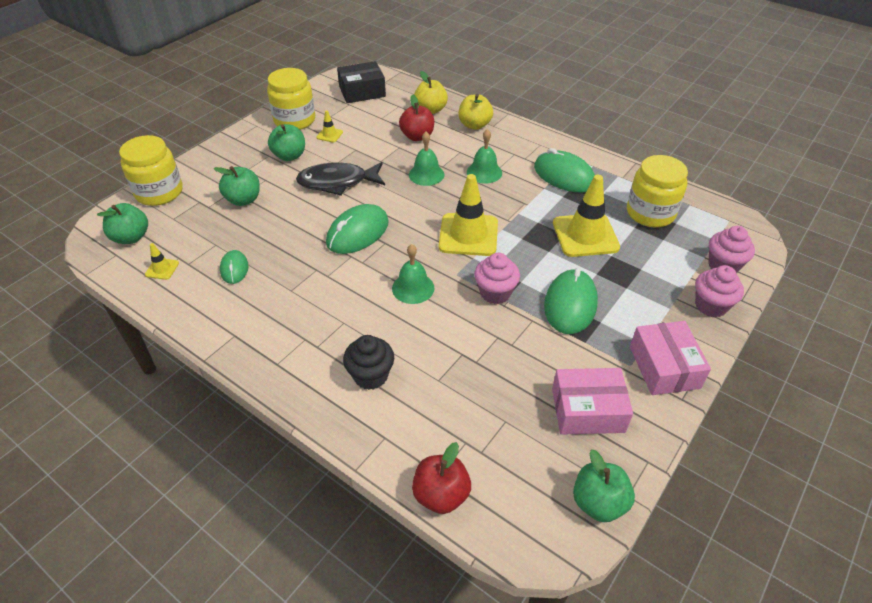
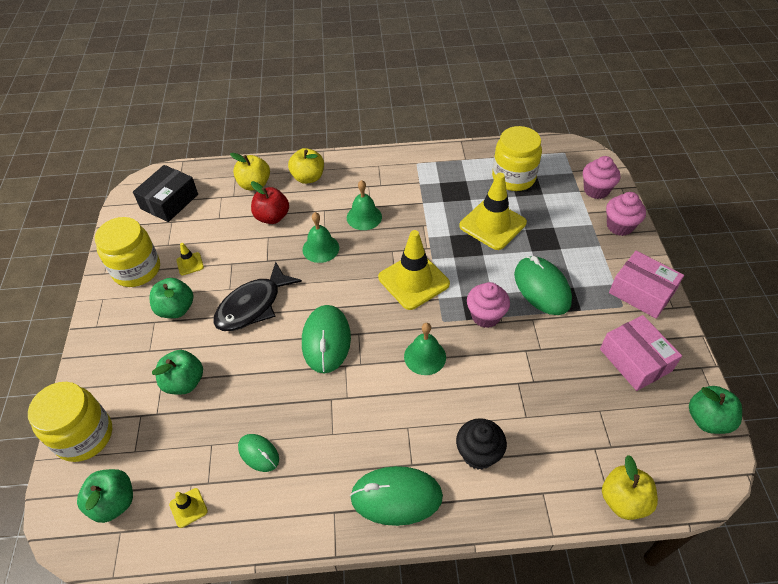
camera: 40 degrees left, 5 degrees up
red apple [412,442,471,514] -> yellow apple [602,455,658,520]
green mouse [534,148,595,192] -> green mouse moved to [350,466,443,526]
pink box [552,368,633,435] -> pink box turned 75 degrees counterclockwise [600,315,682,391]

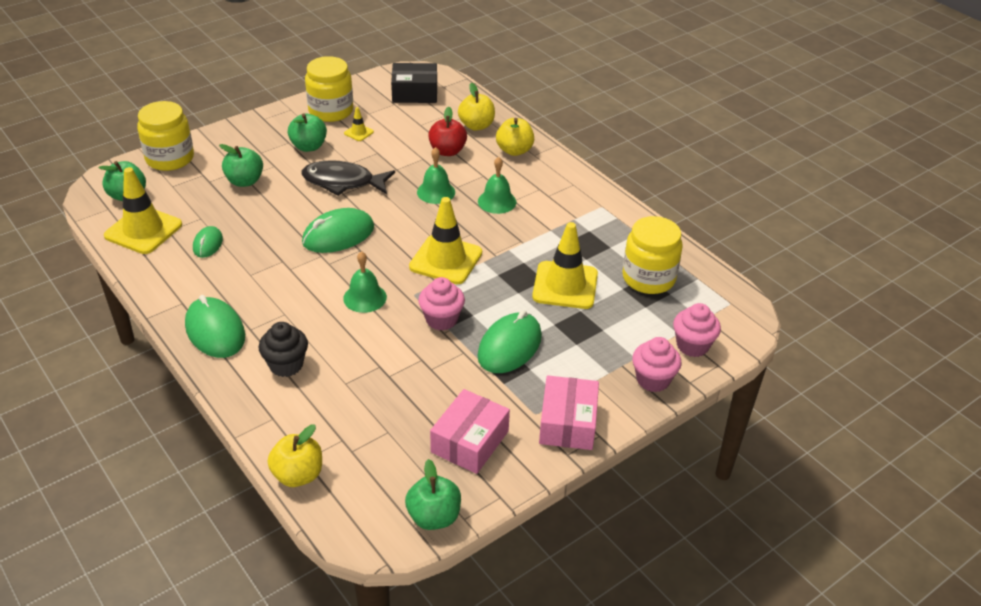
camera: 55 degrees right, 10 degrees down
yellow traffic cone [169,488,208,528] -> yellow traffic cone [104,167,182,254], size x2.26

